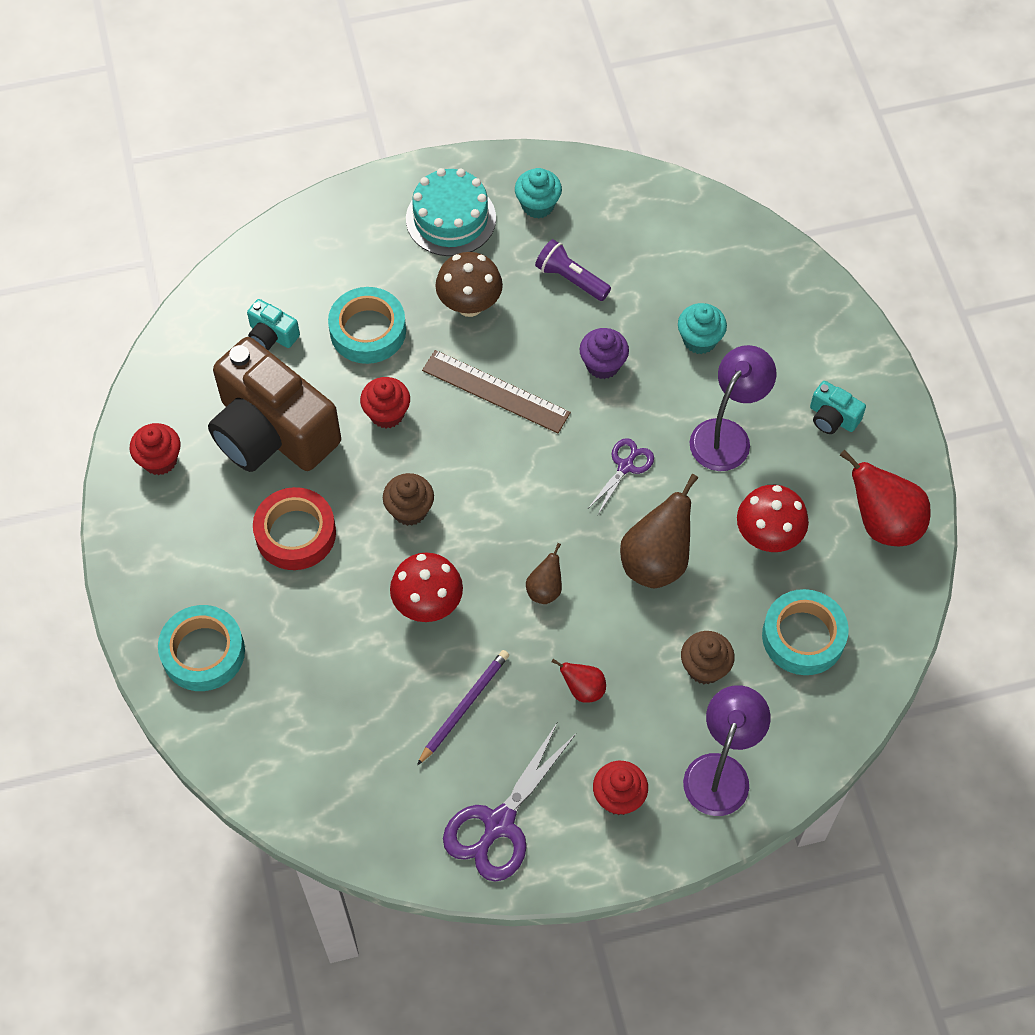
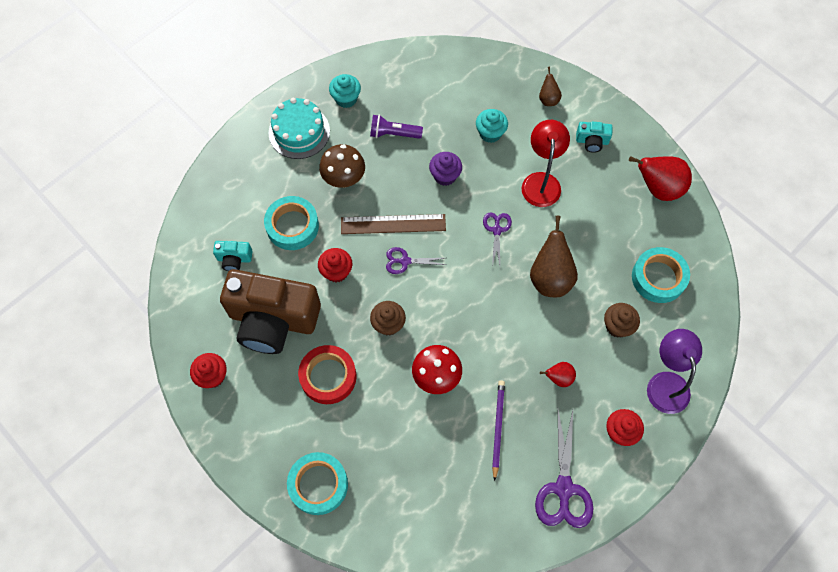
camera: 30 degrees left, 5 degrees up
brown pear [526,543,562,604] -> brown pear moved to [539,67,562,106]
purple lamp [690,345,776,471] -> red lamp [522,120,570,207]
red mushroom [737,485,809,552] -> none
none -> purple scissors [386,247,446,274]

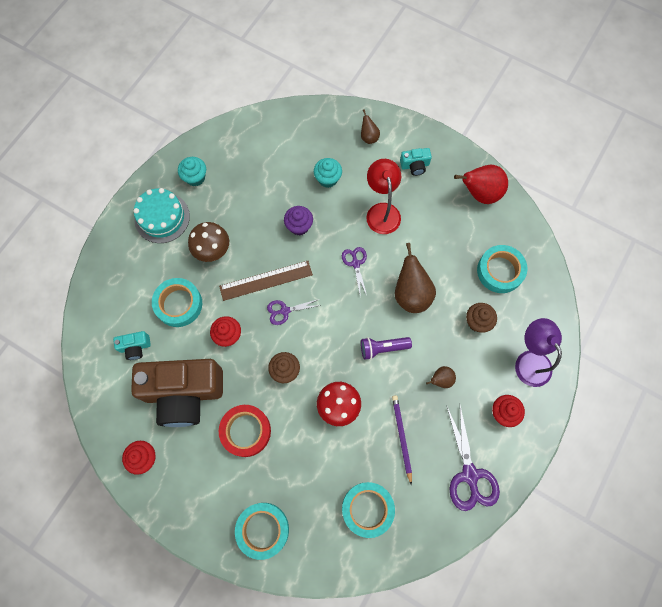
camera: 15 degrees left, 5 degrees up
purple flashlight [370,115,423,139] -> purple flashlight moved to [361,337,412,360]
red pear [540,362,576,387] -> brown pear [426,366,456,388]
none -> turquoise tape [342,482,395,538]

